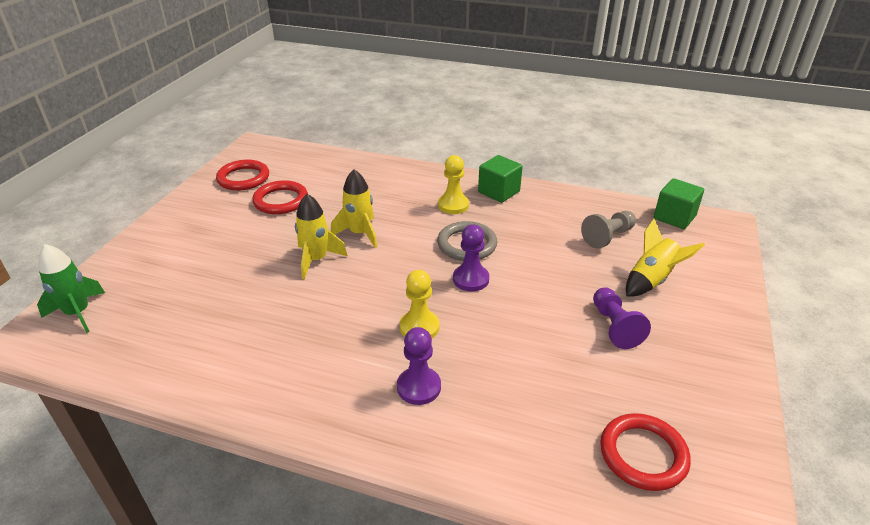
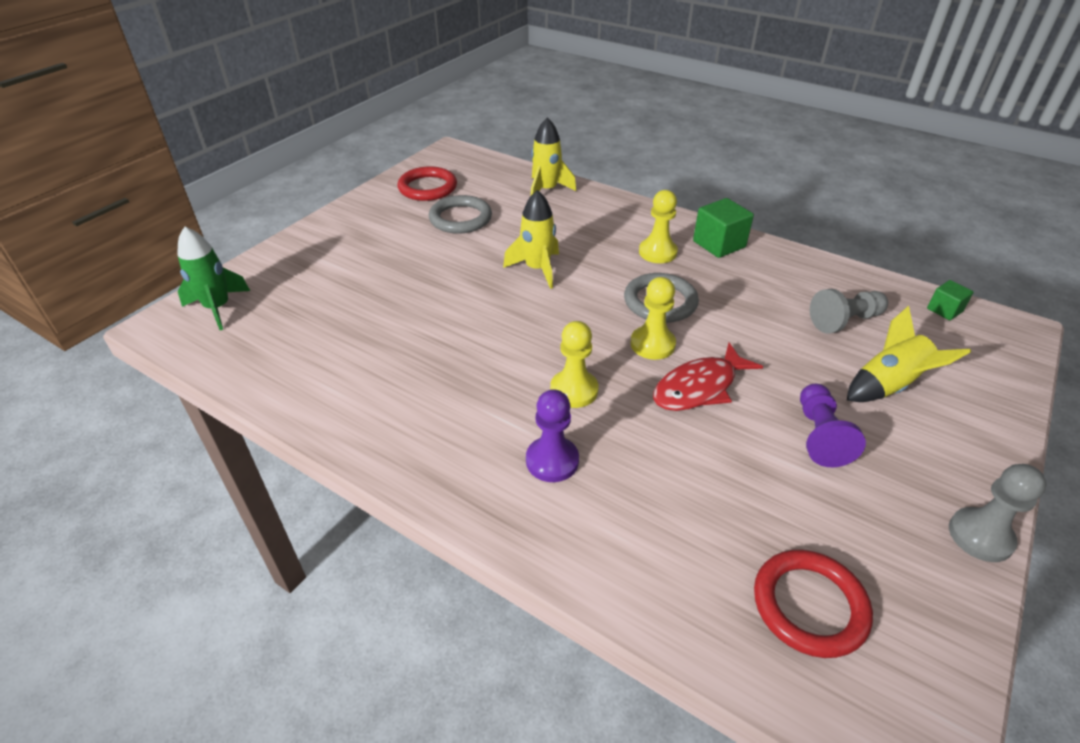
camera: 15 degrees right, 5 degrees up
red ring [252,180,308,214] -> grey ring [429,195,492,234]
yellow rocket [295,194,348,279] -> yellow rocket moved to [531,117,576,195]
purple pawn [453,224,489,291] -> yellow pawn [630,277,676,360]
green cube [654,178,704,229] -> green cube [927,280,974,320], size x0.59
none -> red fish [653,343,763,411]
none -> grey pawn [949,464,1047,562]

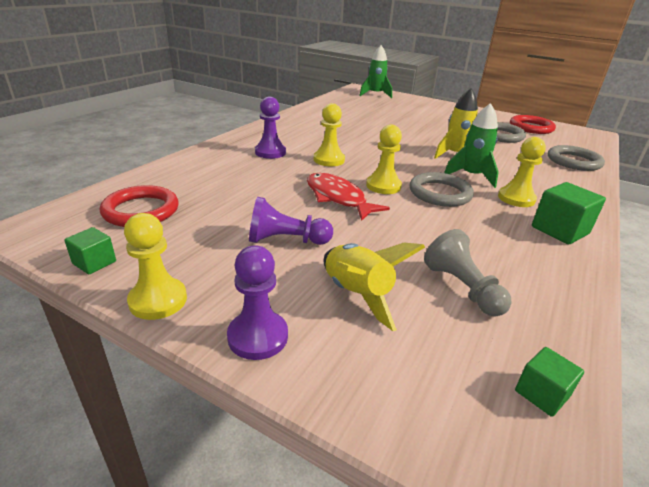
camera: 85 degrees right, 10 degrees down
yellow rocket [531,117,576,195] -> grey ring [548,145,605,171]
grey pawn [949,464,1047,562] -> yellow pawn [124,213,187,320]
none -> green cube [64,227,116,274]
none -> purple pawn [227,246,288,360]
none -> green rocket [444,103,499,188]

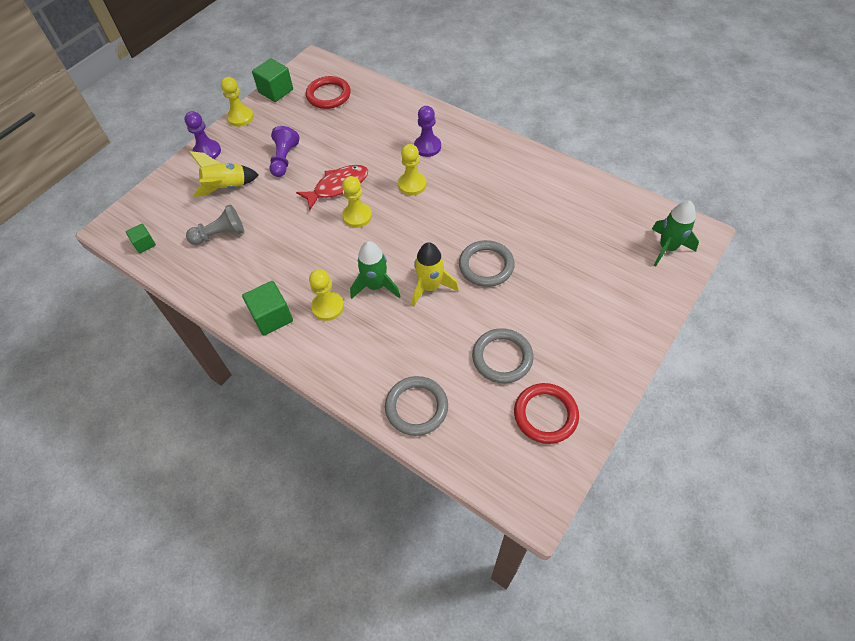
camera: 100 degrees right, 25 degrees up
green cube [64,227,116,274] -> green cube [252,58,293,102], size x1.70
grey ring [410,172,474,207] -> grey ring moved to [459,240,515,287]

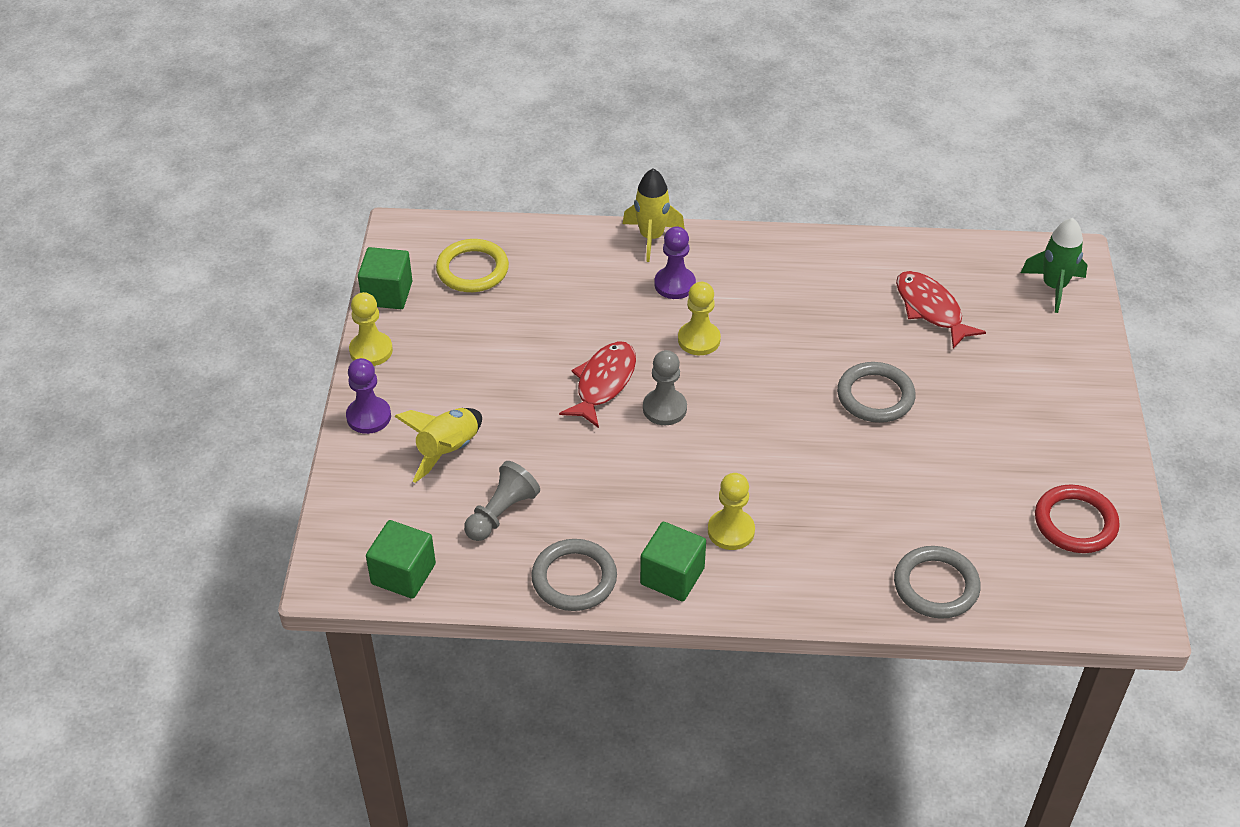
camera: 35 degrees left, 10 degrees down
green cube [126,224,156,253] -> green cube [366,520,436,599], size x1.70
purple pawn [270,126,299,177] -> none
red ring [306,76,351,109] -> yellow ring [436,239,509,292]
yellow pawn [342,176,372,228] -> grey pawn [643,350,687,425]
green rocket [350,241,401,299] -> none
yellow rocket [412,242,459,307] -> yellow rocket moved to [623,168,685,262]
grey ring [472,328,534,383] -> grey ring moved to [531,539,617,611]
none -> red fish [896,271,986,349]

